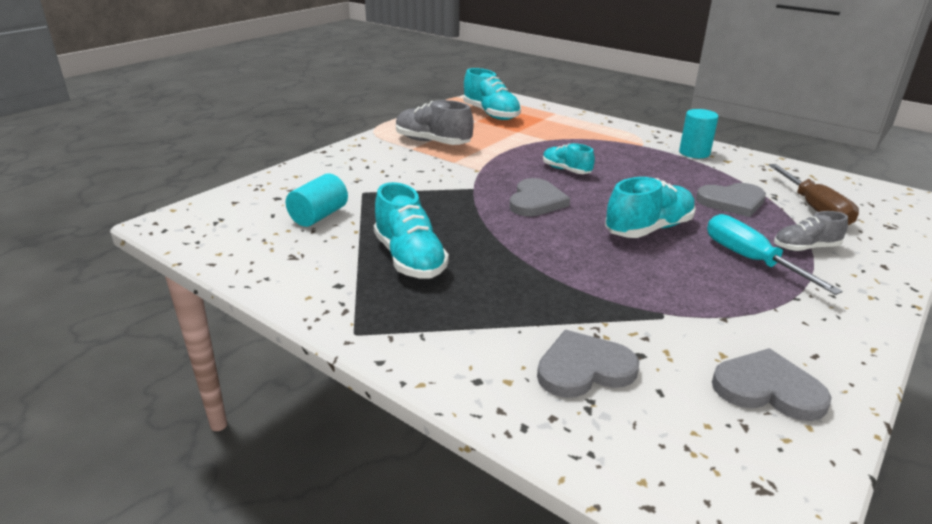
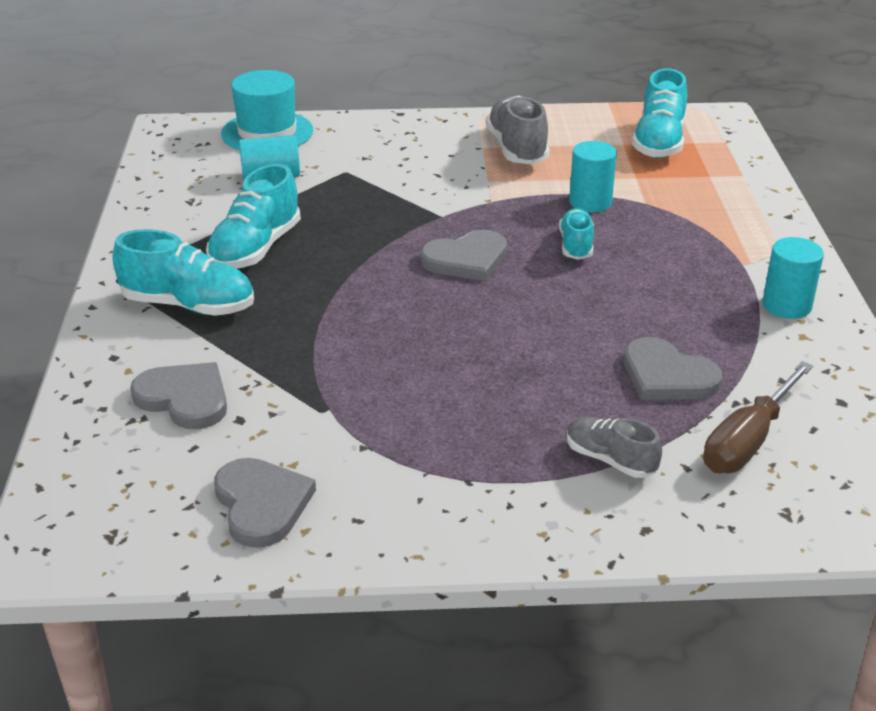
camera: 50 degrees right, 5 degrees up
turquoise shoe [605,177,696,238] -> turquoise shoe moved to [112,229,254,316]
turquoise screwdriver [707,214,843,295] -> none
none -> turquoise hat [221,70,313,150]
none -> turquoise cylinder [569,141,617,212]

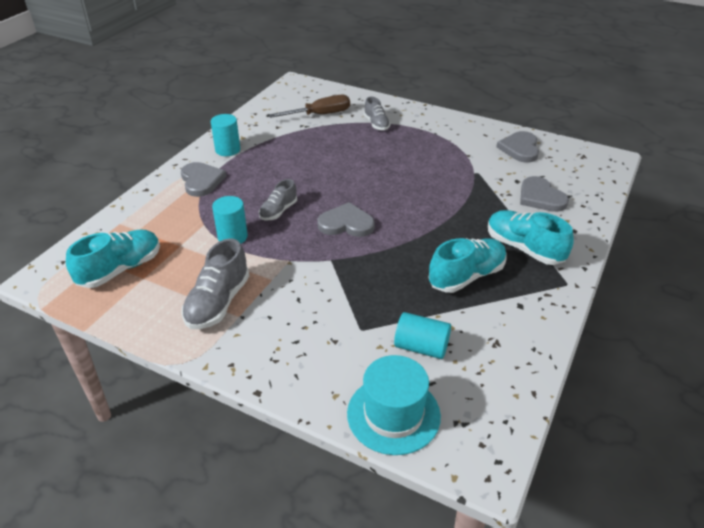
camera: 150 degrees left, 5 degrees up
turquoise shoe [559,208,594,260] -> grey shoe [259,179,297,220]
grey heart [624,337,722,400] -> grey heart moved to [181,162,226,197]

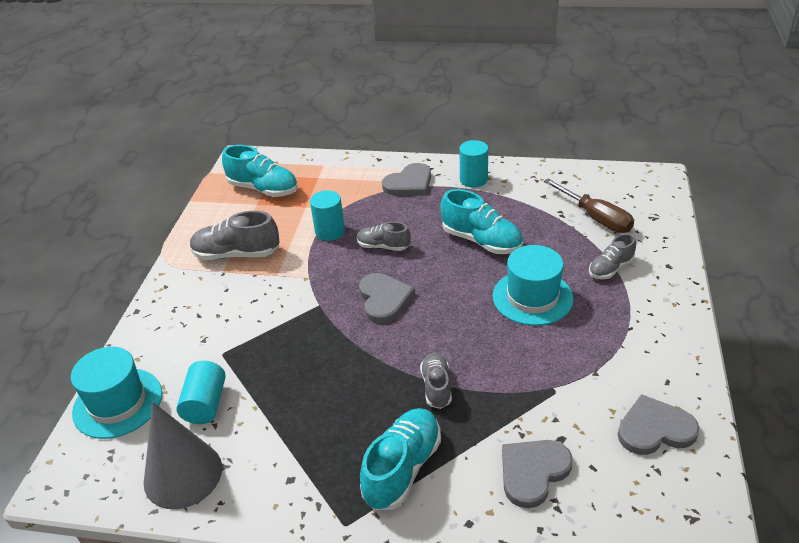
camera: 75 degrees right, 0 degrees up
turquoise shoe [429,238,507,293] -> turquoise shoe moved to [441,189,523,254]
none -> grey cone [144,402,222,509]
none -> grey shoe [420,353,452,409]
none -> turquoise hat [493,245,573,326]

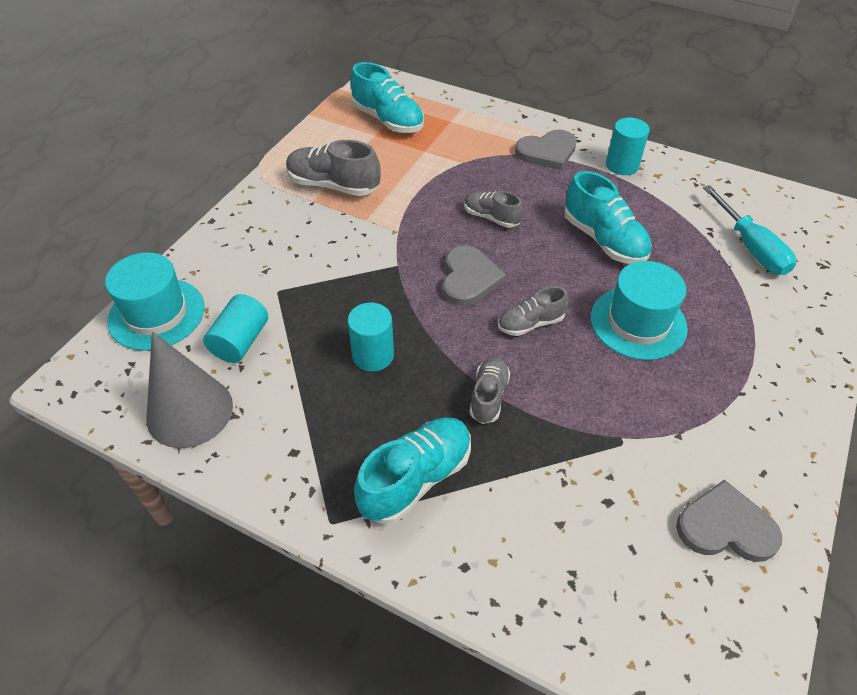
camera: 15 degrees right, 10 degrees up
turquoise cylinder [310,190,345,241] -> turquoise cylinder moved to [347,303,394,371]
grey heart [502,440,572,508] -> none
brown screwdriver [544,179,634,233] -> turquoise screwdriver [703,185,796,275]
grey shoe [589,233,636,279] -> grey shoe moved to [498,286,569,336]

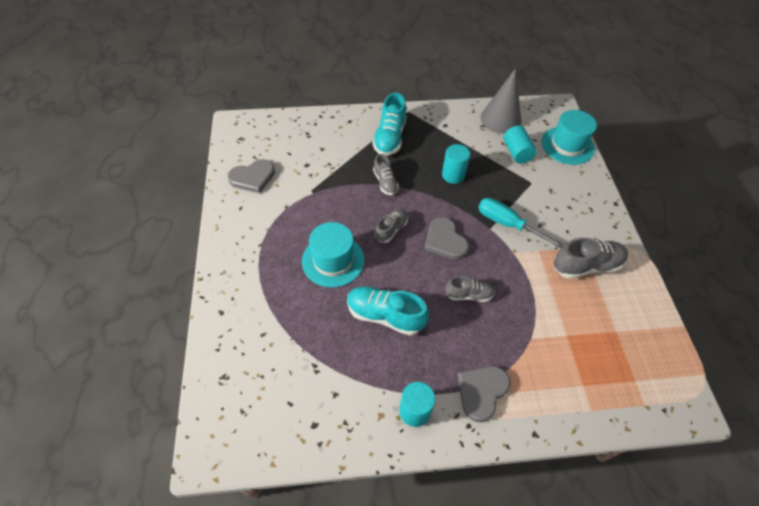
camera: 145 degrees right, 5 degrees up
turquoise shoe [350,62,424,133] -> none
turquoise screwdriver [703,185,796,275] -> turquoise screwdriver moved to [478,198,565,248]

